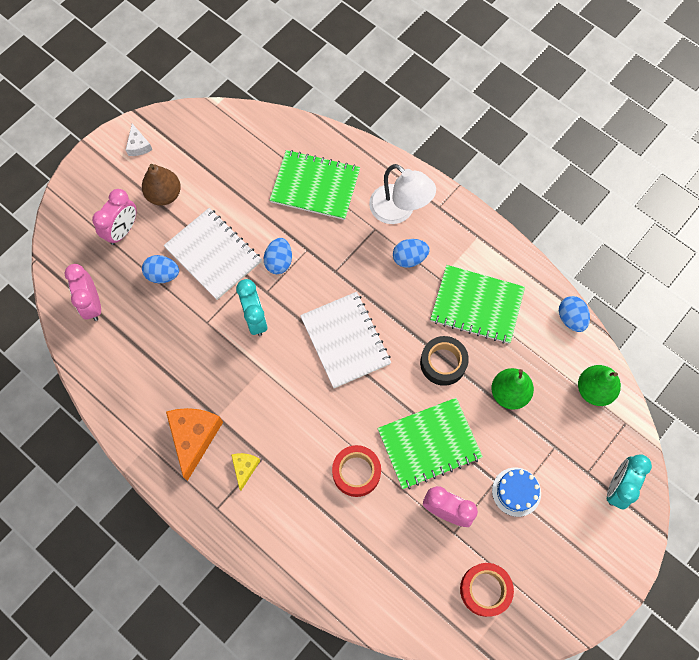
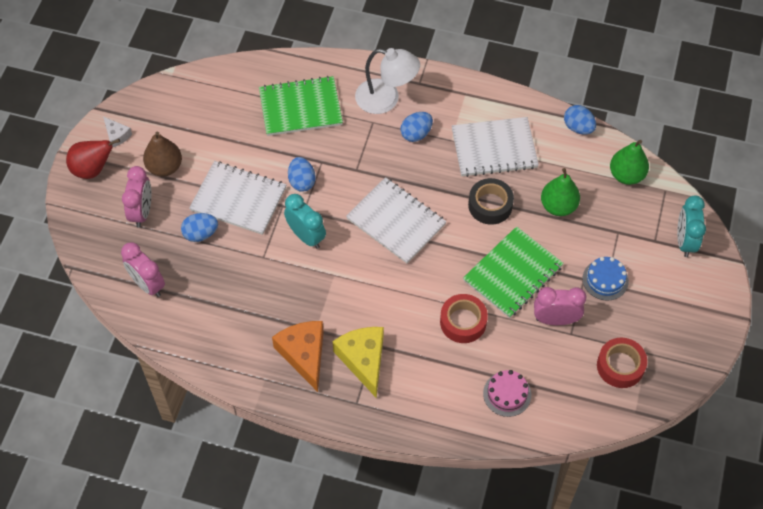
camera: 25 degrees left, 10 degrees down
yellow cheese [231,453,260,491] -> yellow cheese [333,327,384,398], size x1.92
green notebook [430,265,525,344] -> white notebook [452,117,539,177]
none -> red pear [66,139,120,179]
none -> pink cake [483,370,531,417]

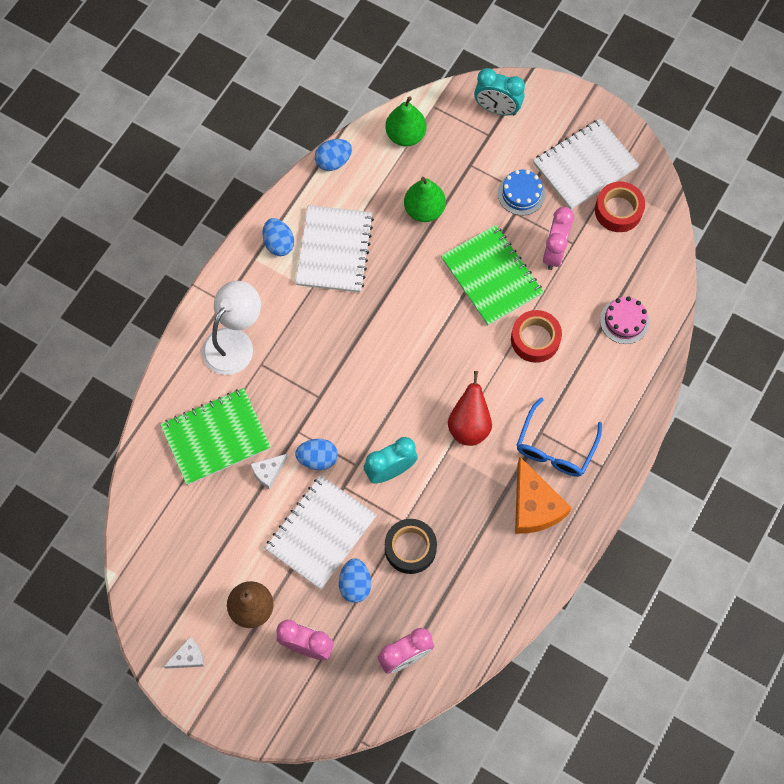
camera: 75 degrees left, 10 degrees up
red pear [66,139,120,179] -> red pear moved to [448,371,492,446]
green notebook [259,76,343,136] -> green notebook turned 60 degrees clockwise [160,388,271,485]
orange cheese [272,321,324,392] -> orange cheese turned 105 degrees counterclockwise [515,457,572,534]
yellow cheese [333,327,384,398] -> blue glasses [517,397,602,477]
white notebook [346,177,446,263] -> white notebook moved to [533,118,639,209]
blue egg [400,112,433,142] -> blue egg moved to [262,218,294,256]
black tape [468,178,514,225] -> black tape moved to [385,519,437,574]
none -> white cheese [250,454,287,490]

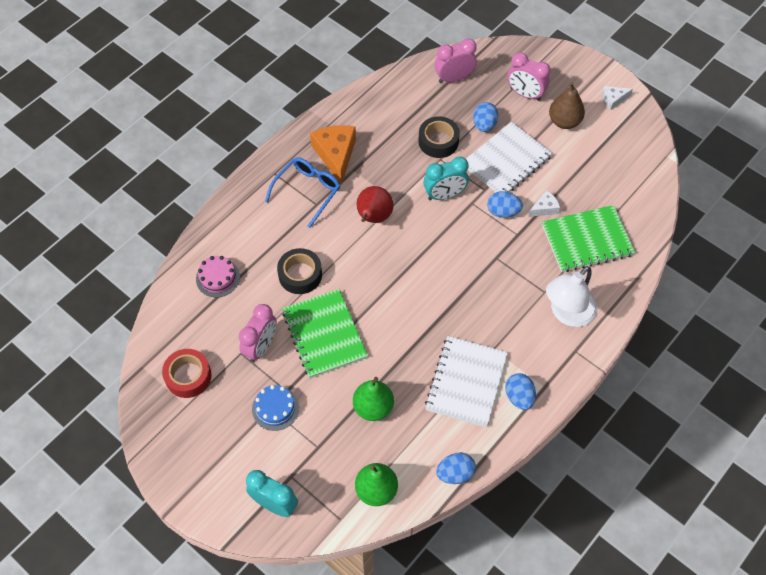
camera: 170 degrees left, 10 degrees down
red tape [511,310,562,363] -> black tape [277,248,322,294]
white notebook [533,118,639,209] -> none

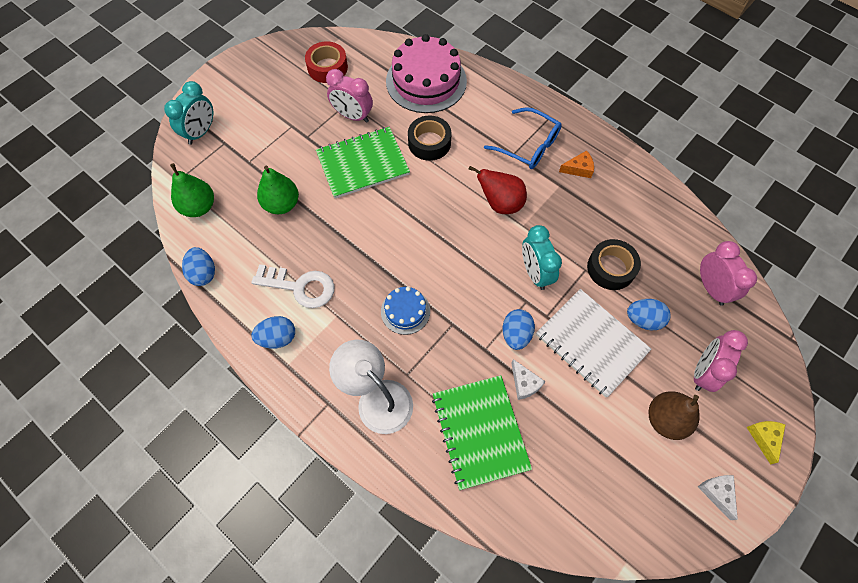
camera: 90 degrees right, 5 degrees up
pink cake [196,256,240,297] -> pink cake [386,34,467,113], size x1.98
blue cake [252,385,299,431] -> blue cake moved to [381,287,430,335]
orange cheese [310,125,356,185] -> orange cheese [559,150,594,178], size x0.52
white notebook [425,336,508,427] -> white key [251,264,335,308]
none -> yellow cheese [747,421,785,465]

